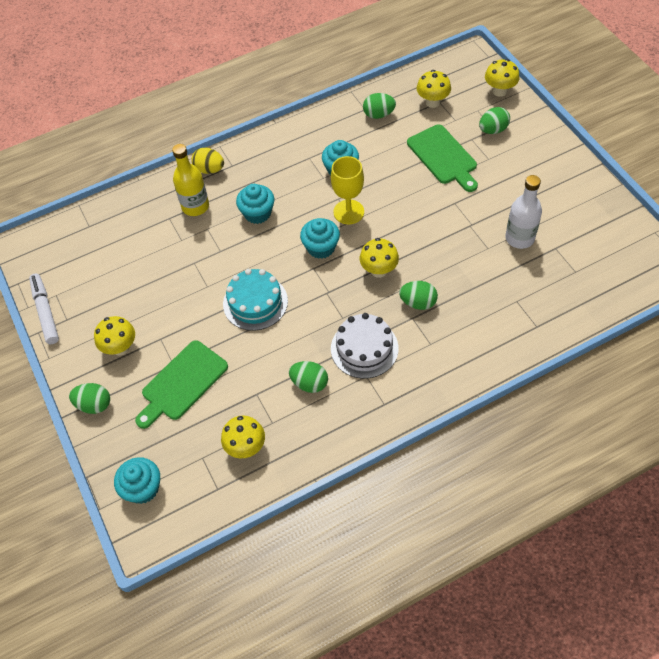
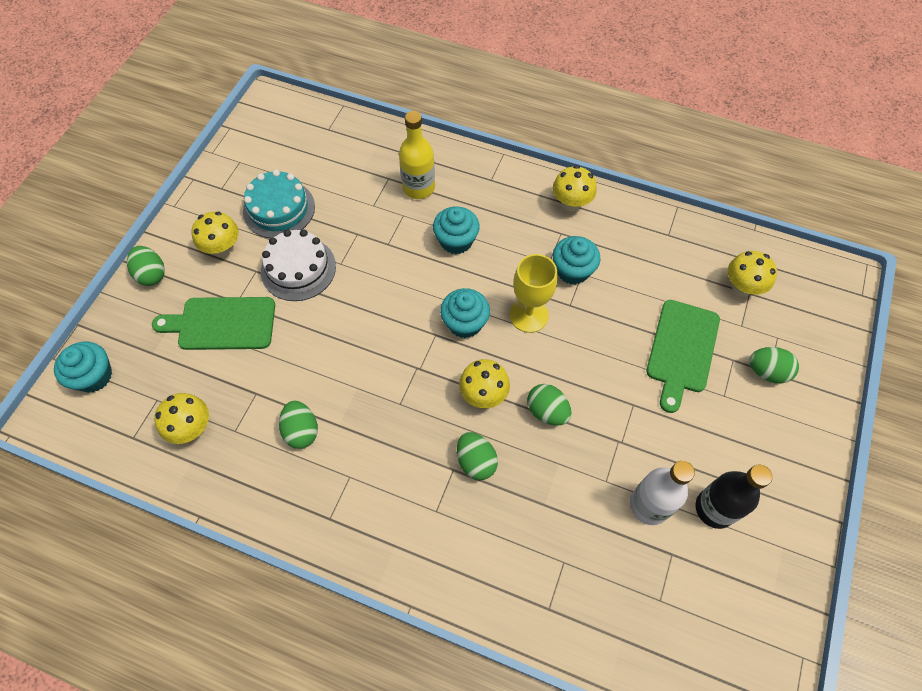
camera: 45 degrees right, 5 degrees up
white marker [29,274,59,344] -> none
yellow egg [191,148,224,174] -> none
turquoise cake [223,269,288,331] -> turquoise cake moved to [243,170,315,238]
white cake [331,313,399,379] -> white cake moved to [261,229,336,301]
green egg [363,93,396,119] -> green egg moved to [527,384,571,426]
yellow mushroom [485,59,520,97] -> yellow mushroom moved to [553,165,597,212]
none -> black bottle [696,465,772,529]

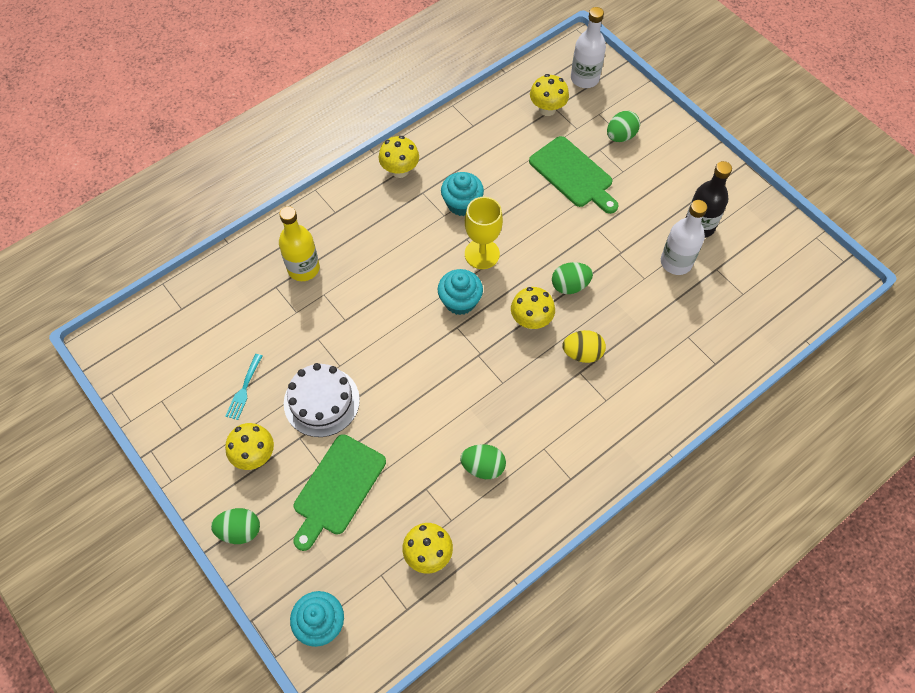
camera: 60 degrees left, 0 degrees up
turquoise cake [243,170,315,238] -> turquoise fork [225,354,262,420]
turquoise cupcake [433,207,480,254] -> none
green egg [457,432,498,480] -> yellow egg [562,330,606,363]
none -> white bottle [571,7,606,88]

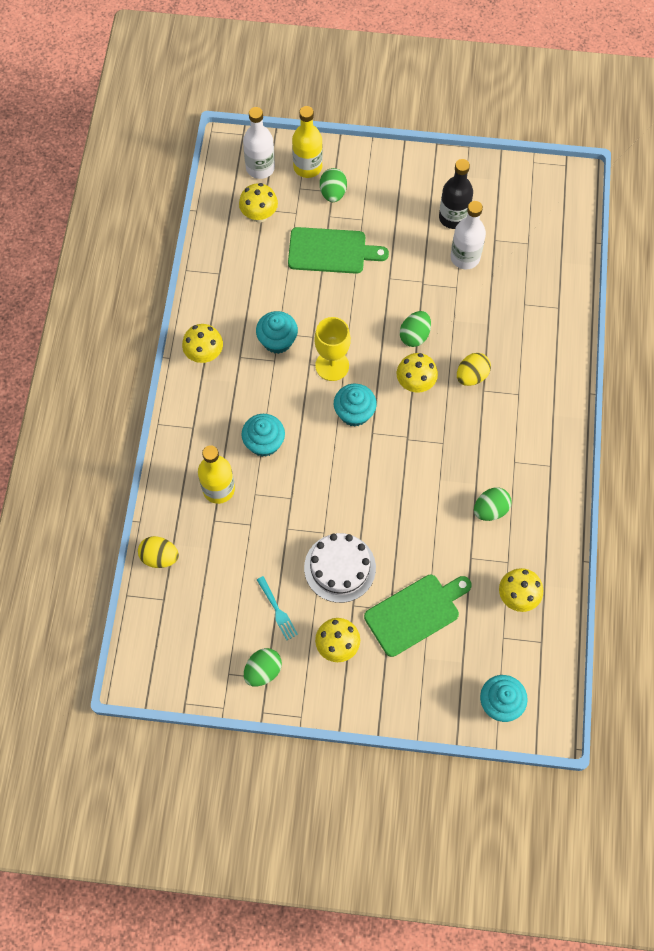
camera: 45 degrees left, 5 degrees up
green egg [211,508,260,544] -> green egg moved to [244,648,282,686]
green cutting board [294,434,386,551] -> green cutting board turned 105 degrees counterclockwise [364,575,472,657]
none -> yellow egg [138,536,179,568]
none -> turquoise cupcake [241,414,285,457]
none -> yellow bottle [292,106,323,178]

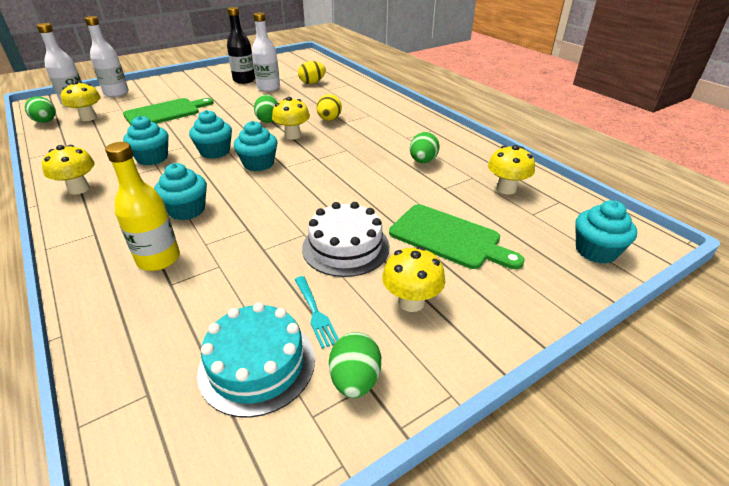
camera: 40 degrees left, 30 degrees down
yellow egg [138,536,179,568] -> yellow egg moved to [298,61,326,84]
turquoise fork [257,576,298,640] -> turquoise fork turned 45 degrees clockwise [295,276,339,349]
yellow bottle [292,106,323,178] -> white bottle [84,16,129,97]
yellow goblet [314,317,351,381] -> turquoise cupcake [189,110,232,159]
green egg [320,168,347,202] -> green egg moved to [25,96,56,123]
green cutting board [364,575,472,657] -> green cutting board turned 105 degrees clockwise [389,204,525,269]
none -> turquoise cake [197,302,315,418]

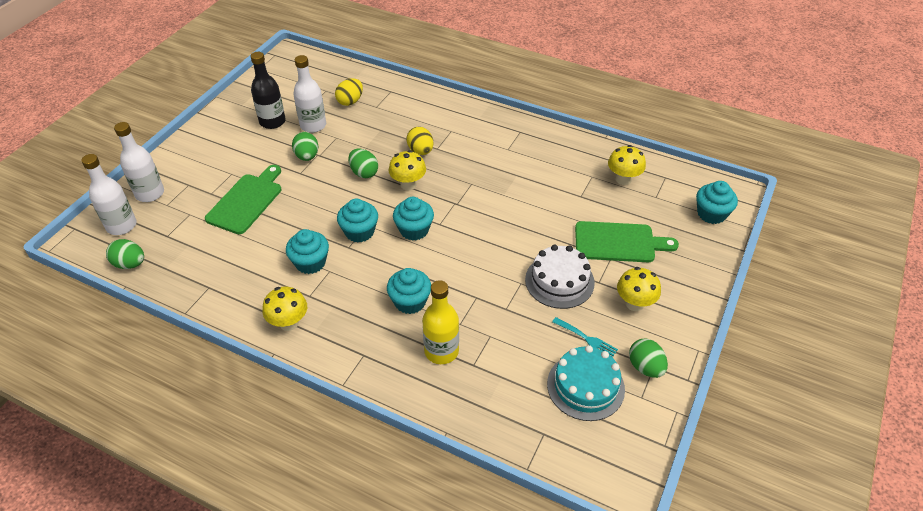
camera: 30 degrees left, 10 degrees up
yellow mushroom [61,81,101,121] -> none
green egg [410,132,440,163] -> green egg moved to [292,132,318,161]

